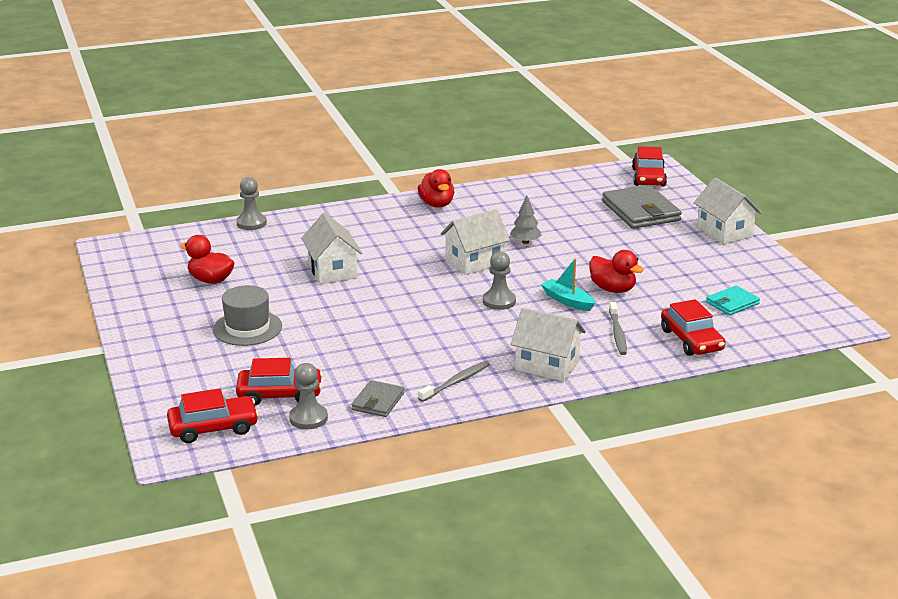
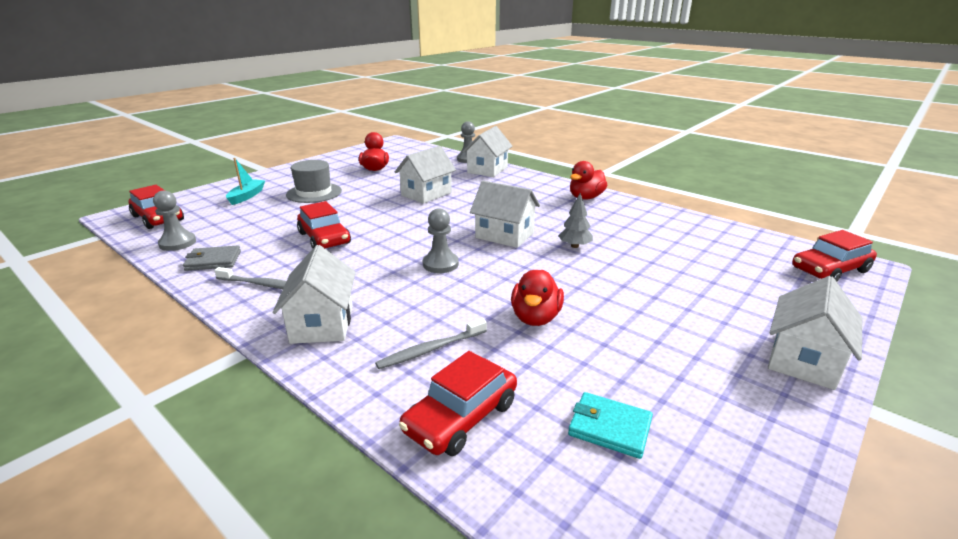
camera: 60 degrees right, 0 degrees up
red car [236,358,323,406] -> red car moved to [297,201,351,248]
turquoise boat [541,258,595,311] -> turquoise boat moved to [226,158,265,205]
grey wallet [602,185,682,229] -> none
none -> white house [462,126,513,177]

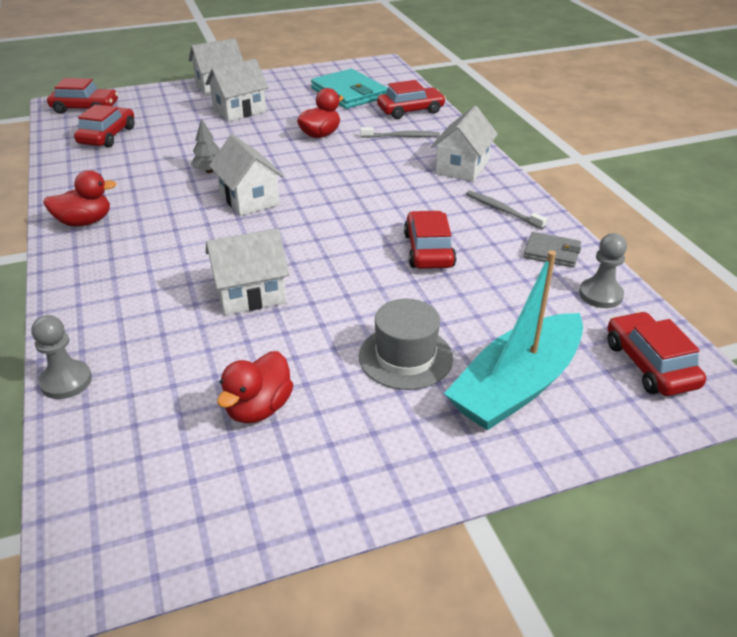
camera: 150 degrees left, 10 degrees up
turquoise boat [226,158,265,205] -> turquoise boat [444,250,583,430], size x2.03
grey pawn [423,208,459,273] -> none
white house [462,126,513,177] -> white house moved to [205,59,269,121]
turquoise wallet [568,392,653,459] -> turquoise wallet [311,69,387,109], size x1.84
none -> red car [74,105,135,147]

